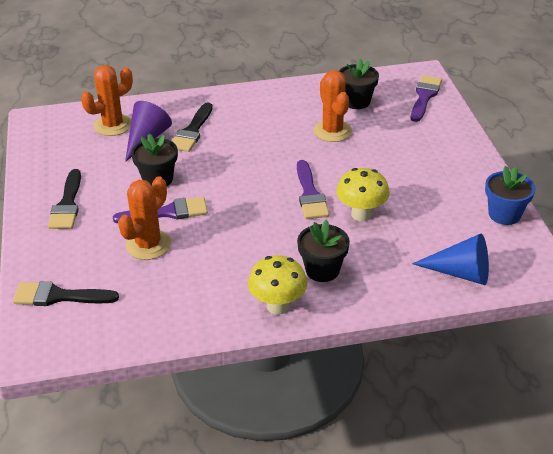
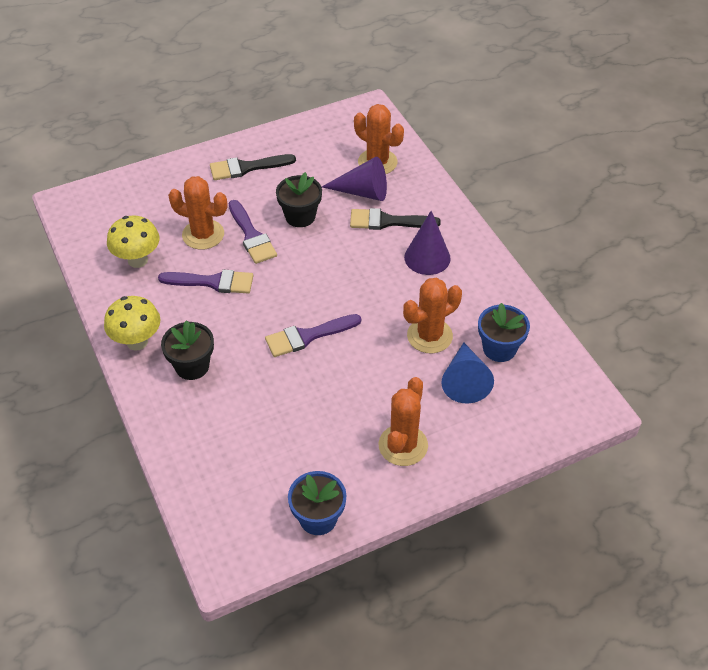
camera: 75 degrees right, 10 degrees up
black brush [13,281,119,306] -> none
yellow mushroom [336,168,390,222] -> yellow mushroom moved to [107,216,160,268]
black flower pot [339,58,379,109] -> blue flower pot [478,303,530,362]
purple brush [411,75,442,122] -> purple brush moved to [158,269,253,294]
blue cone [412,234,489,285] -> blue cone moved to [441,342,494,403]
none -> orange cactus [378,377,428,466]
none -> purple cone [404,211,451,275]

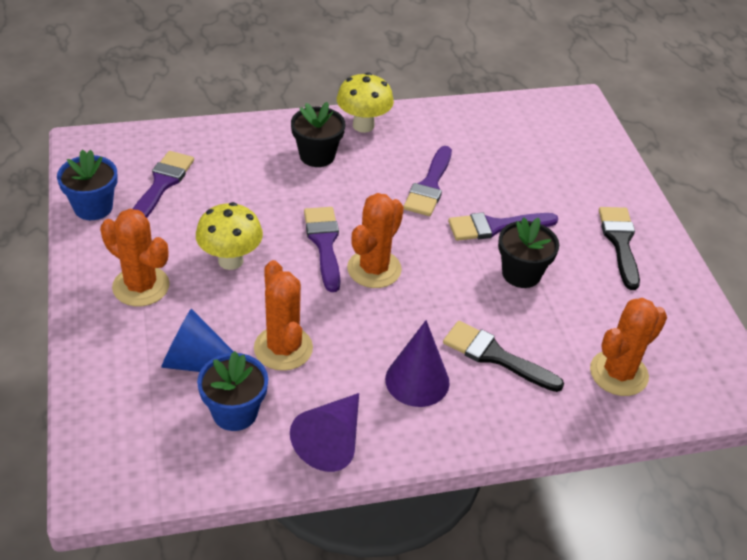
camera: 100 degrees right, 5 degrees down
yellow mushroom [107,216,160,268] -> yellow mushroom moved to [196,202,263,270]
orange cactus [168,176,227,250] -> orange cactus moved to [347,193,404,288]
purple cone [322,157,387,201] -> purple cone moved to [290,393,359,472]
black brush [350,208,441,230] -> black brush turned 75 degrees counterclockwise [443,321,564,392]
none -> purple brush [133,151,194,218]

